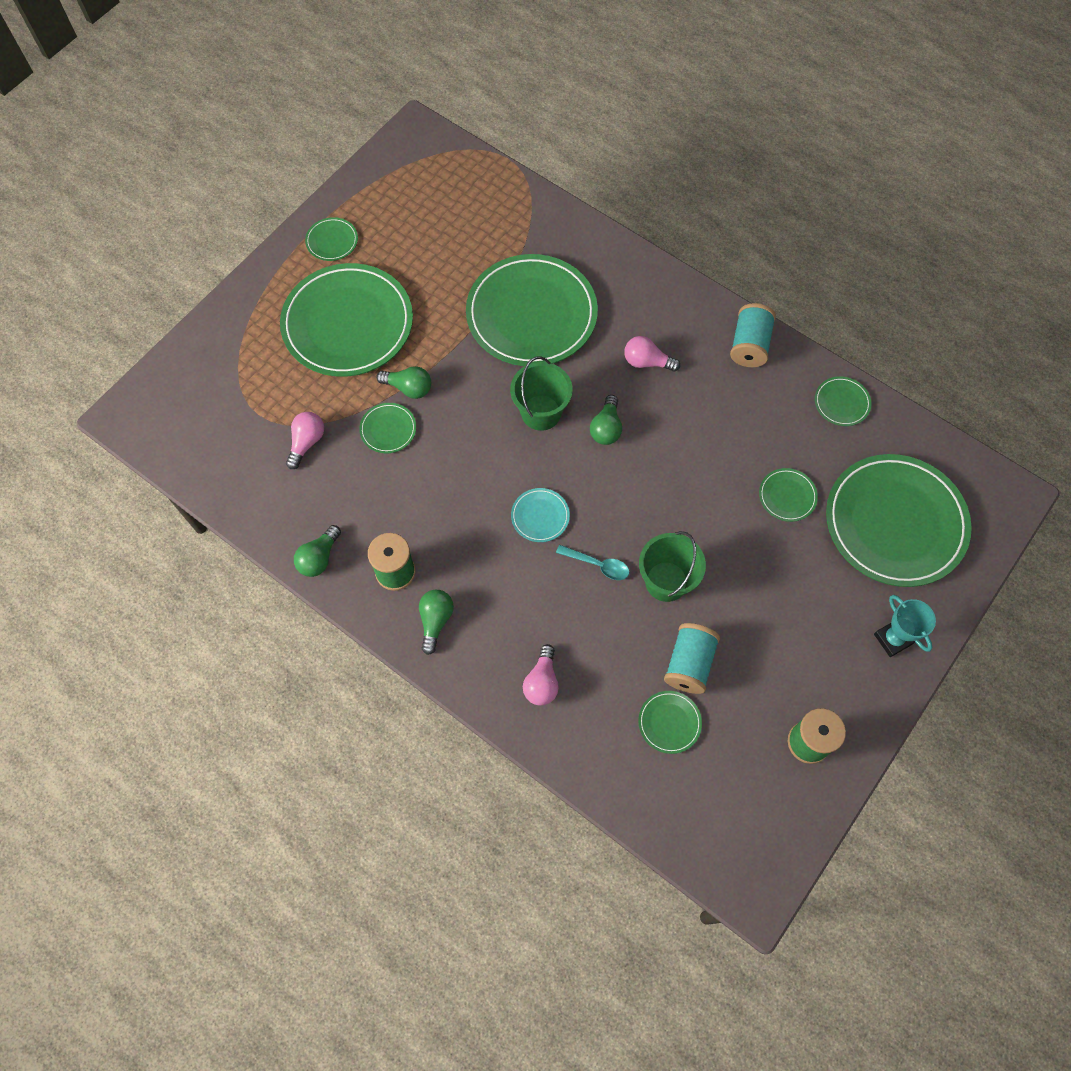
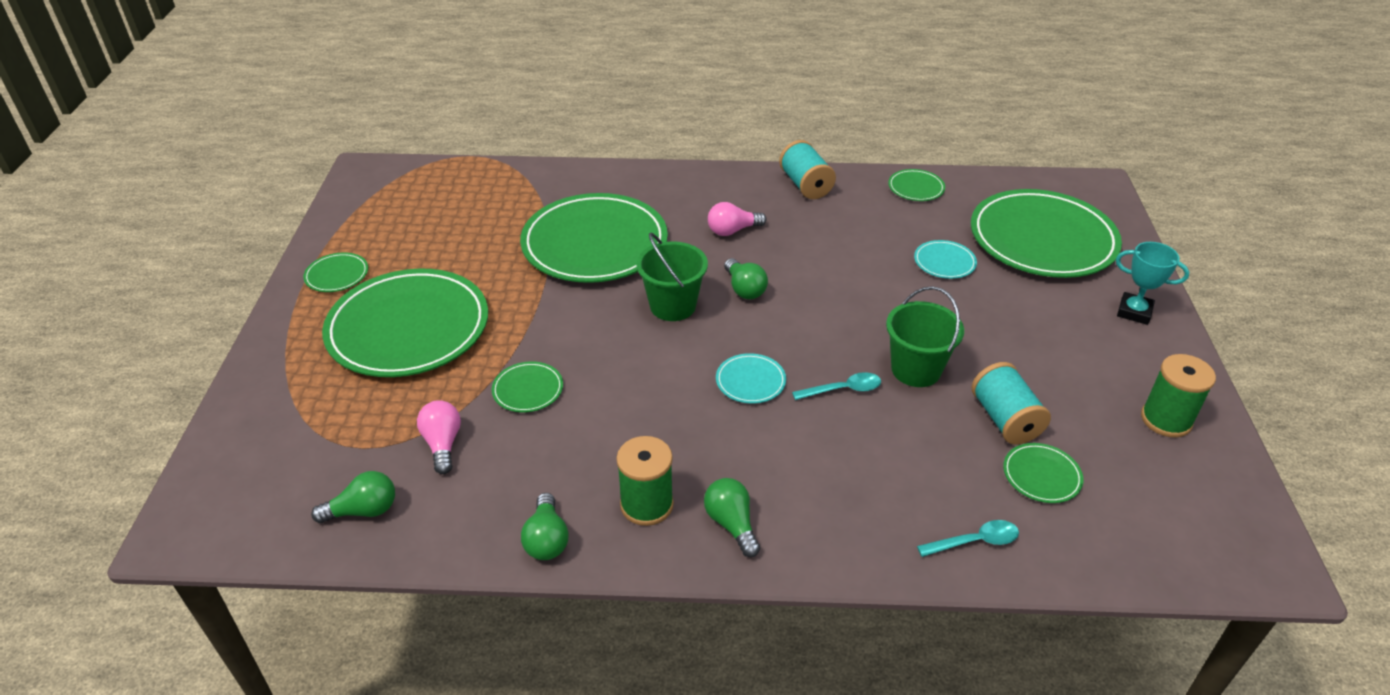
camera: 35 degrees left, 25 degrees down
green light bulb [376,366,431,399] -> green light bulb moved to [311,471,395,523]
pink light bulb [523,644,559,706] -> none
green plate [759,468,818,522] -> turquoise plate [914,240,977,279]
none -> turquoise spoon [917,520,1019,557]

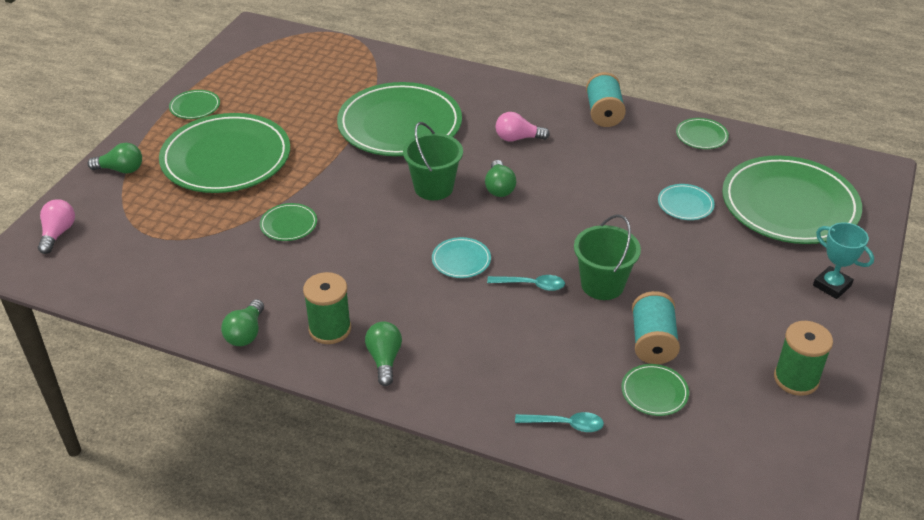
camera: 20 degrees right, 0 degrees up
green light bulb [311,471,395,523] -> green light bulb moved to [88,143,142,174]
pink light bulb [417,400,461,474] -> pink light bulb moved to [38,199,75,254]

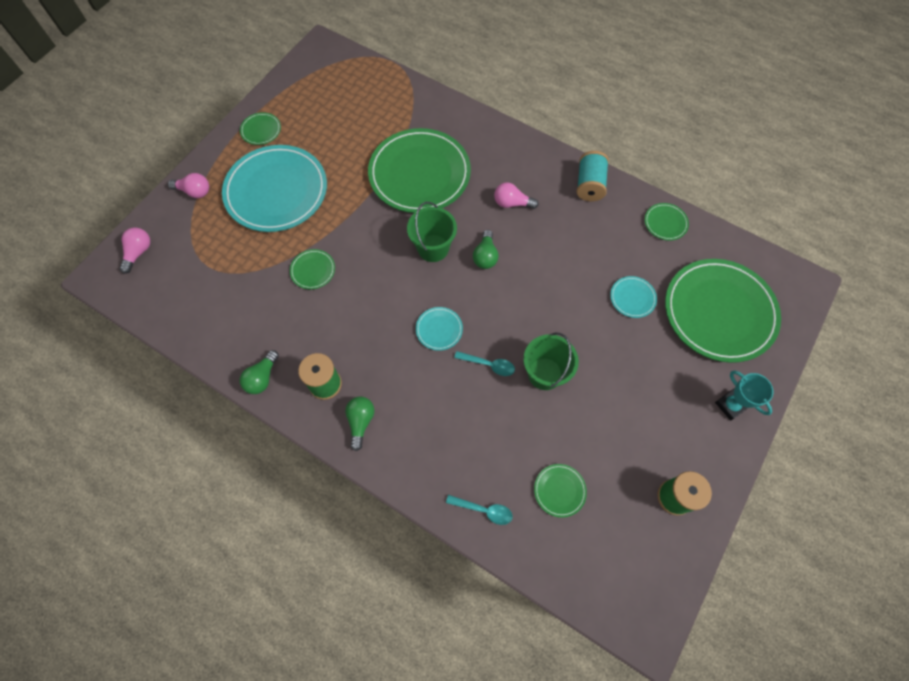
camera: 10 degrees right, 25 degrees up
green light bulb [88,143,142,174] -> pink light bulb [168,173,209,198]
green plate [159,113,290,193] -> turquoise plate [222,145,327,232]
turquoise spool [632,291,680,364] -> none

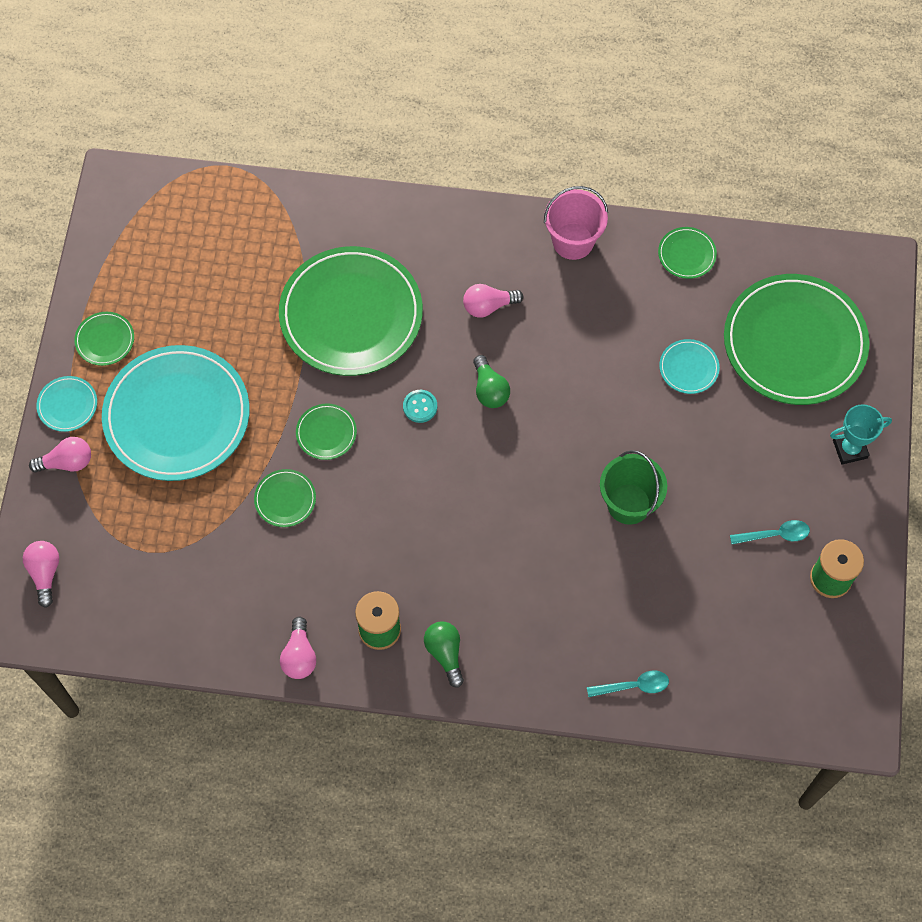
camera: 25 degrees left, 0 degrees up
green light bulb [240,350,279,394] -> pink light bulb [280,617,316,679]
green bucket [407,202,457,262] -> turquoise button [403,390,437,423]
turquoise plate [416,307,463,351] -> turquoise plate moved to [36,376,97,432]
turquoise spoon [454,351,515,376] -> turquoise spoon moved to [730,520,810,544]
green plate [534,464,587,518] -> green plate moved to [296,403,357,460]
turquoise spool [576,151,609,201] -> pink bucket [544,186,608,260]
turquoise trophy [715,370,773,420] -> turquoise trophy turned 45 degrees counterclockwise [830,404,892,465]

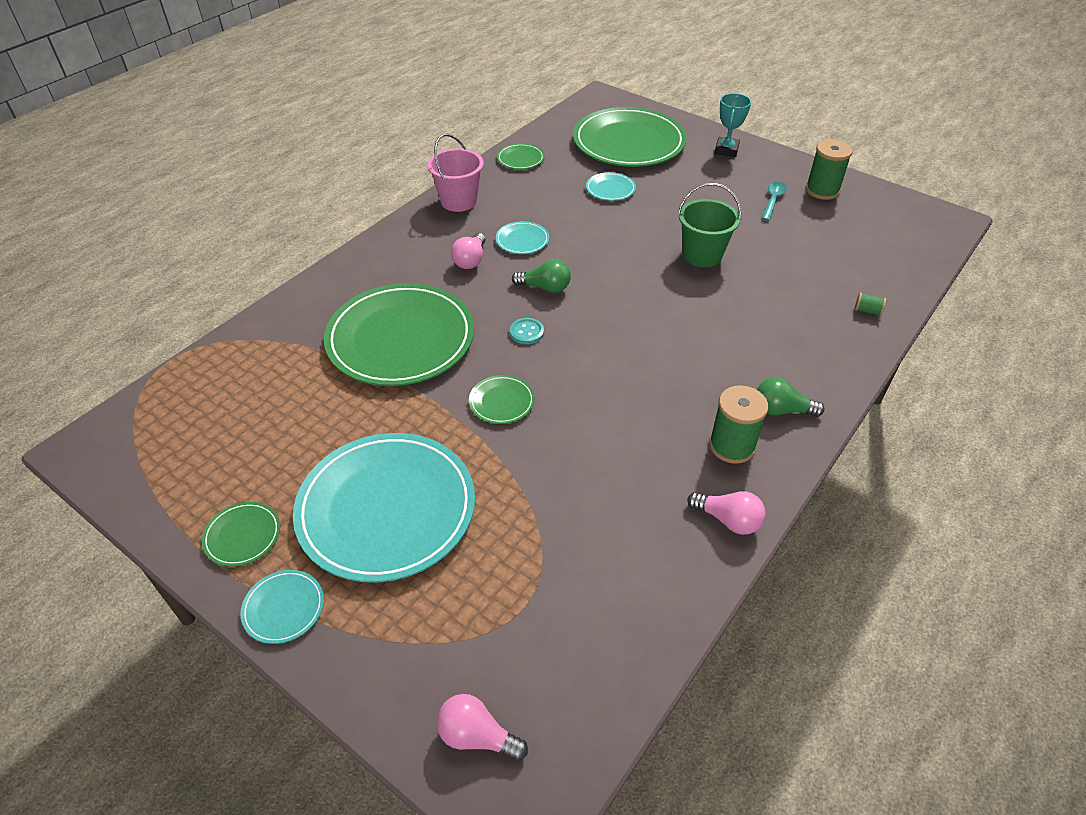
camera: 60 degrees left, 20 degrees down
pink light bulb [29,437,91,473] -> none
green plate [254,469,316,527] -> none
turquoise spoon [587,671,669,697] -> green spool [855,293,886,316]
none -> turquoise plate [496,221,549,254]

